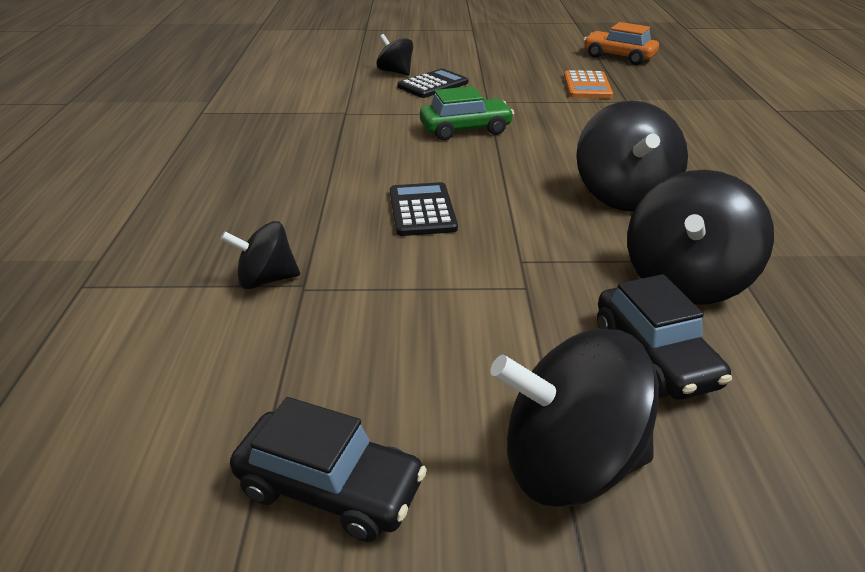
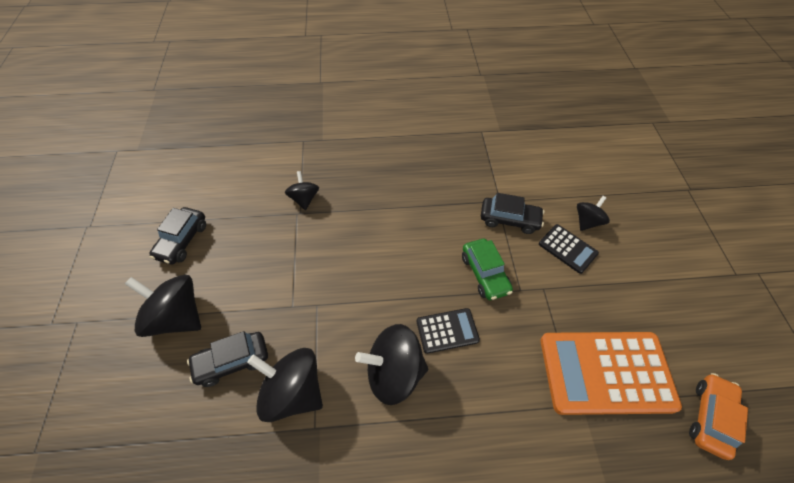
camera: 85 degrees right, 20 degrees up
black calculator [390,182,458,236] -> black calculator moved to [417,308,480,354]
black spinning top [490,329,659,507] -> black spinning top turned 60 degrees counterclockwise [125,275,201,337]
orange calculator [564,70,613,98] -> orange calculator [540,332,682,415], size x2.02
none -> black car [481,193,544,234]

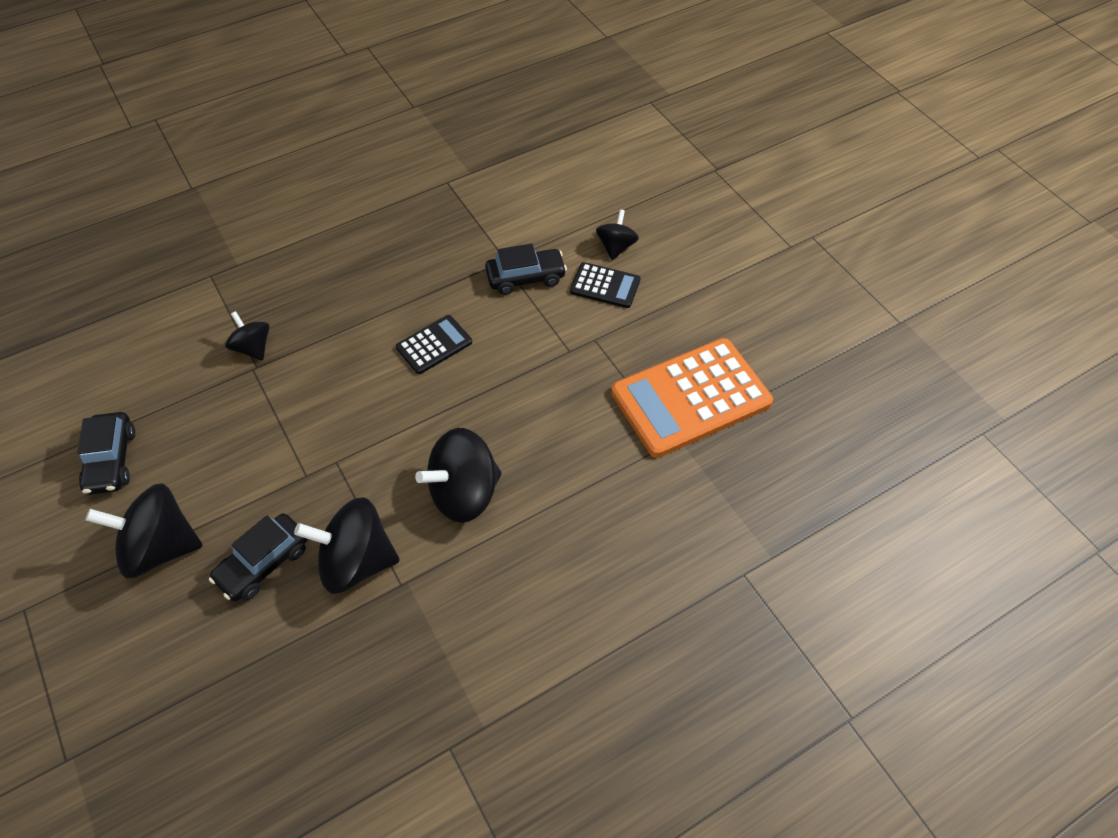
camera: 25 degrees left, 0 degrees up
black calculator [417,308,480,354] -> black calculator moved to [396,315,472,374]
green car [462,239,513,300] -> none
orange car [689,373,748,460] -> none

